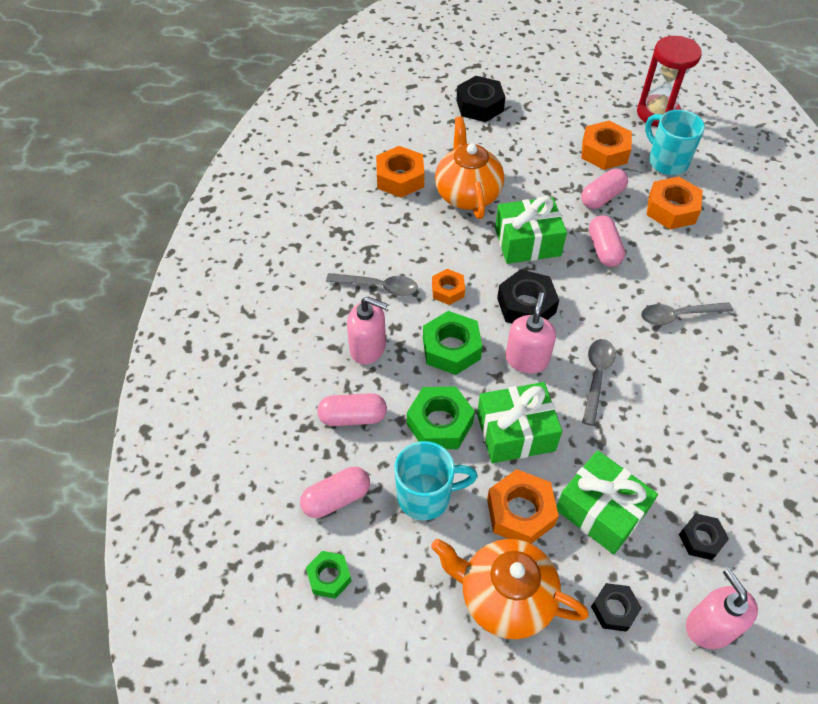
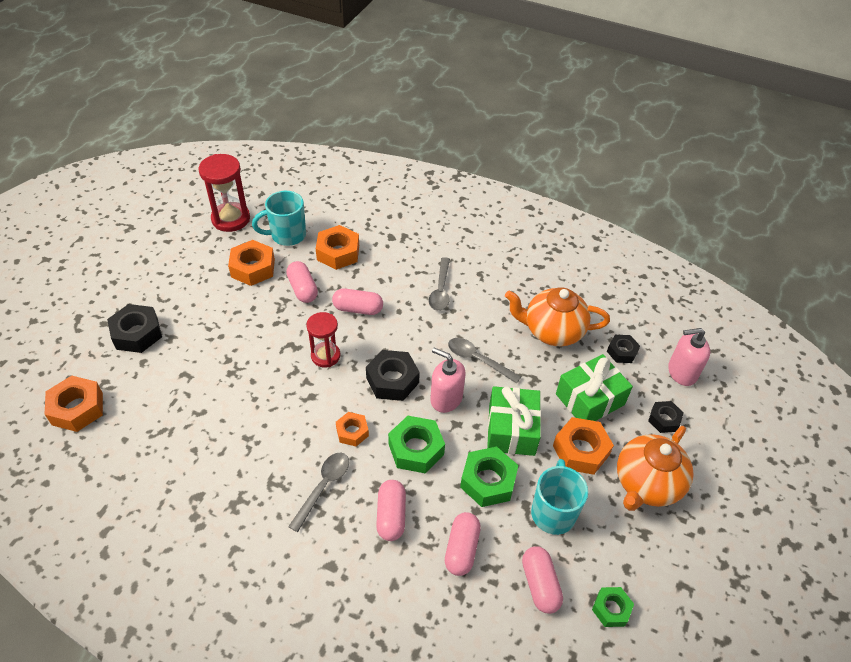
camera: 75 degrees left, 5 degrees down
pink soap dispenser [347,297,387,365] -> pink capsule [376,480,406,541]
orange nut [376,146,424,198] -> orange nut moved to [44,376,103,432]
orange teapot [435,116,504,219] -> orange teapot moved to [505,288,610,346]
green gift [495,196,567,264] -> red hourglass [306,312,340,367]

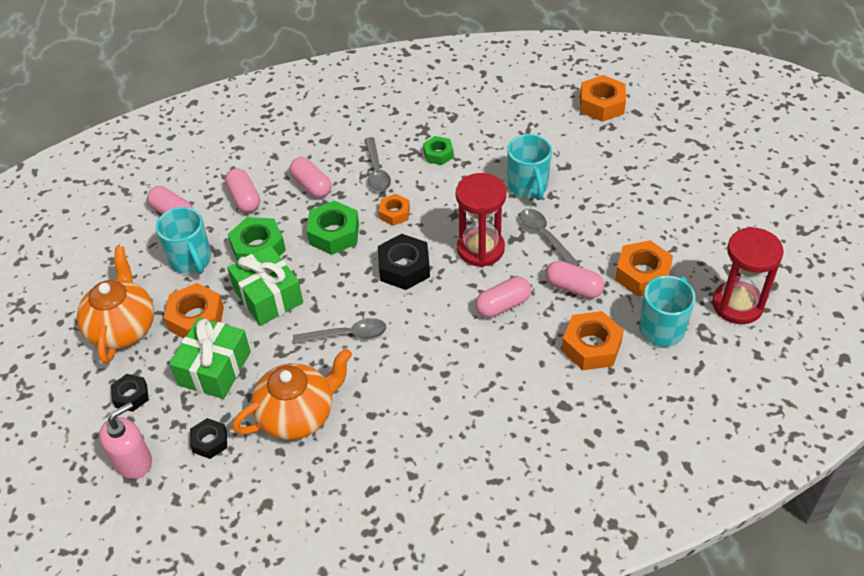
camera: 145 degrees right, 0 degrees up
black nut [107,304,162,353] -> none
red hourglass [306,312,340,367] -> red hourglass [456,173,507,267], size x1.50
grey spoon [429,257,450,311] -> grey spoon moved to [520,209,580,266]
pink soap dispenser [430,348,466,413] -> none
green nut [592,587,634,627] -> green nut moved to [423,136,454,165]
none -> turquoise mug [507,134,552,200]

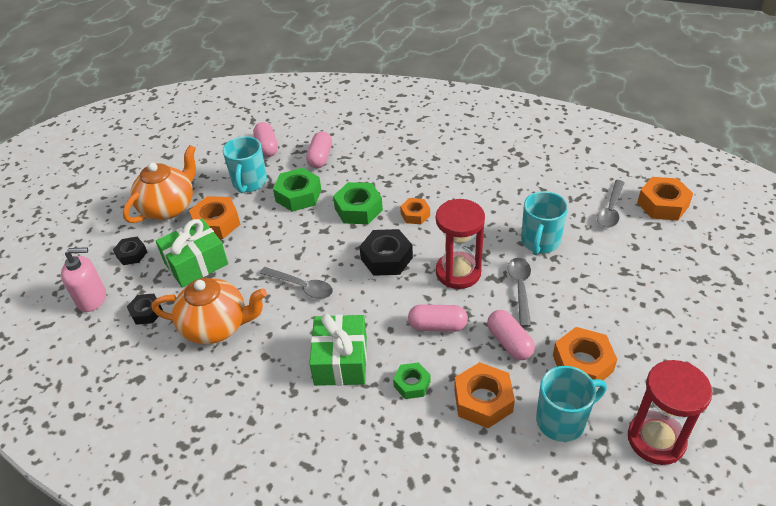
camera: 35 degrees right, 5 degrees down
green gift [227,245,303,326] -> green gift moved to [309,314,367,386]
pink capsule [289,157,332,198] -> none
grey spoon [365,137,391,192] -> grey spoon moved to [597,180,625,228]
green nut [423,136,454,165] -> green nut moved to [393,362,430,399]

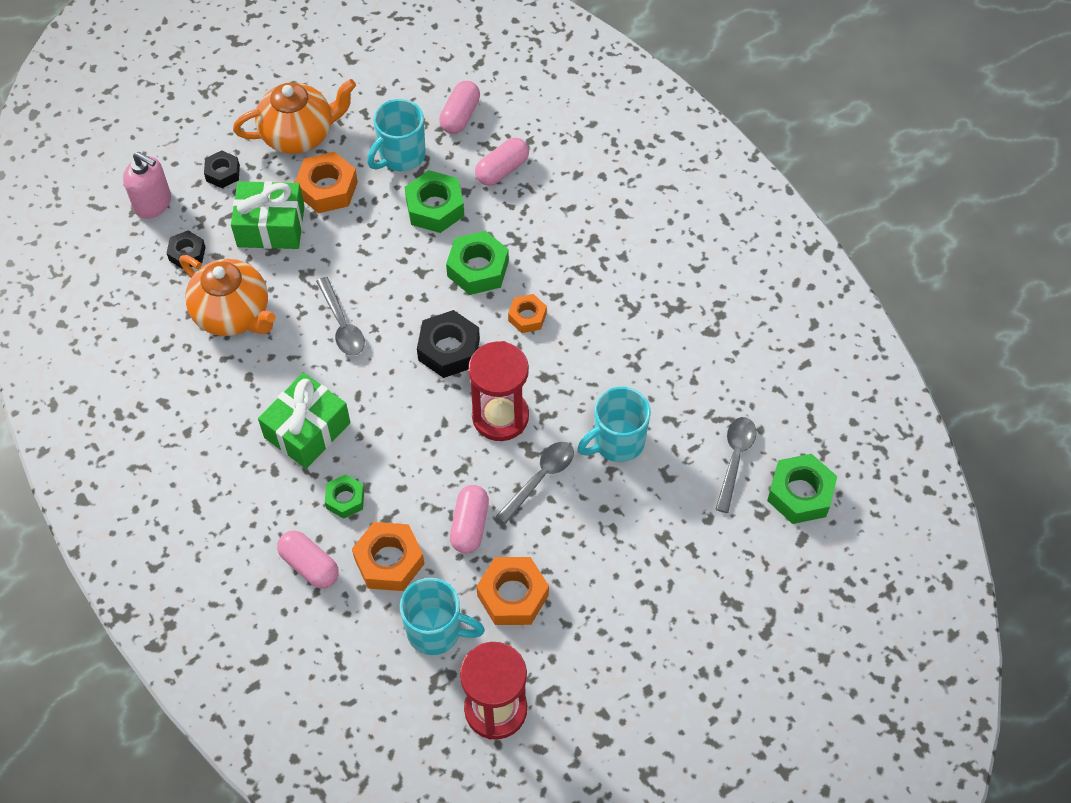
camera: 35 degrees right, 15 degrees up
pink capsule [408,304,468,332] -> pink capsule moved to [277,530,339,589]
grey spoon [597,180,625,228] -> grey spoon turned 135 degrees clockwise [715,417,757,513]
orange nut [637,177,693,221] -> green nut [767,454,837,524]

